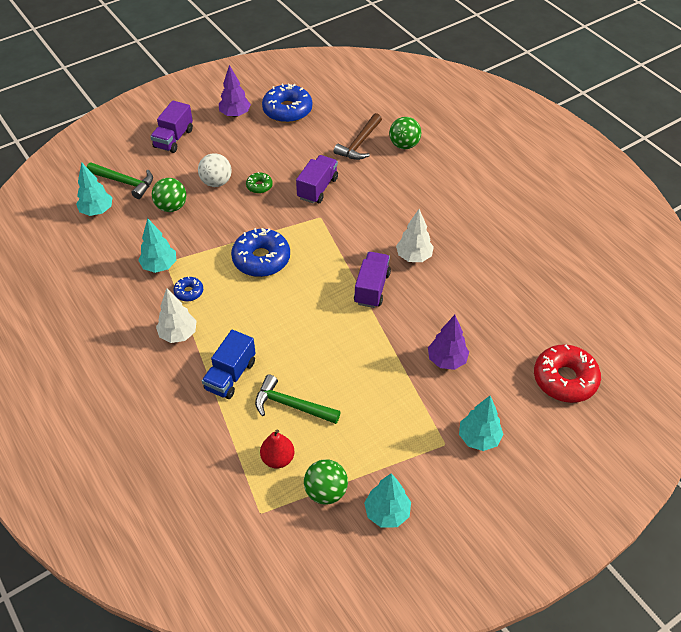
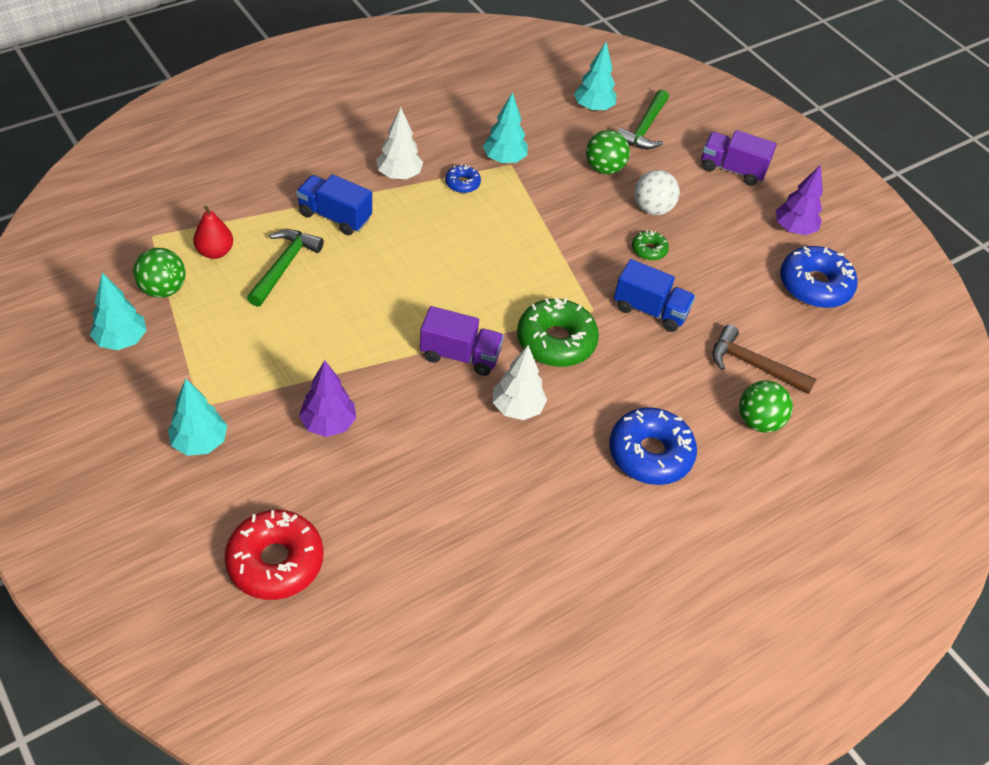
camera: 85 degrees right, 0 degrees up
blue donut [231,228,290,277] -> blue donut moved to [609,407,697,485]
purple truck [296,155,338,204] -> blue truck [614,259,696,332]
none -> green donut [517,298,599,367]

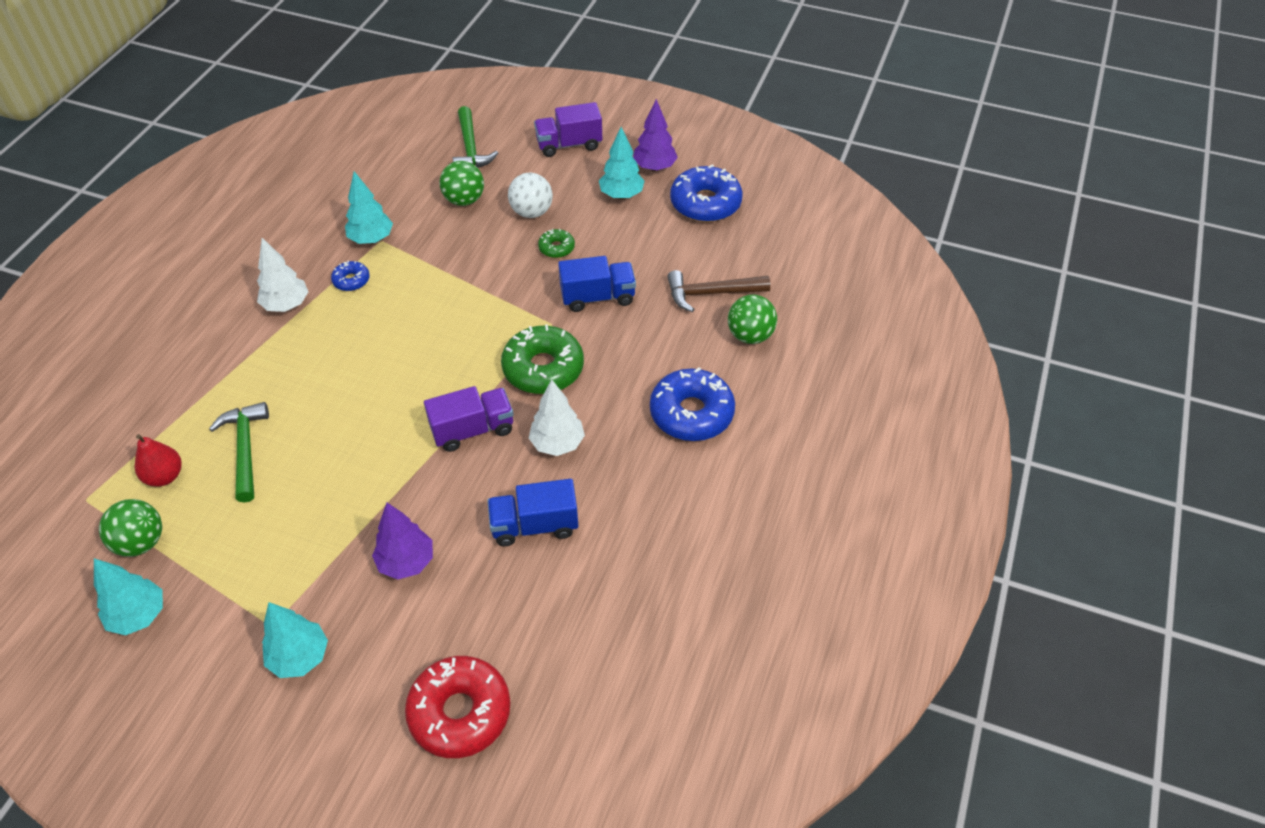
camera: 30 degrees left, 0 degrees up
blue truck [296,174,372,235] -> blue truck moved to [487,479,578,546]
turquoise tree [574,42,616,112] -> turquoise tree moved to [599,127,645,199]

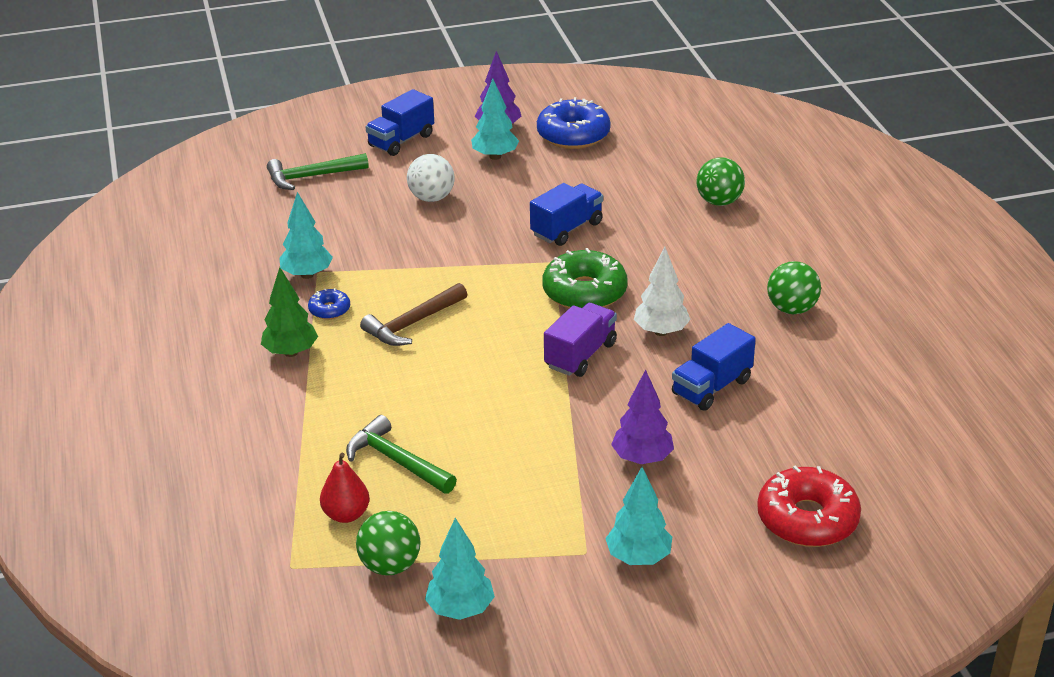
camera: 35 degrees left, 15 degrees down
white tree [257,238,308,312] -> green tree [261,267,318,357]
green ball [439,161,484,206] -> green ball moved to [767,261,821,314]
green hammer [453,106,498,168] -> green hammer turned 120 degrees clockwise [267,153,369,190]
purple truck [534,102,602,157] -> blue truck [366,89,434,156]
green donut [538,229,575,258] -> none
blue donut [650,367,735,441] -> none
brown hammer [667,270,771,312] -> brown hammer moved to [360,283,467,346]

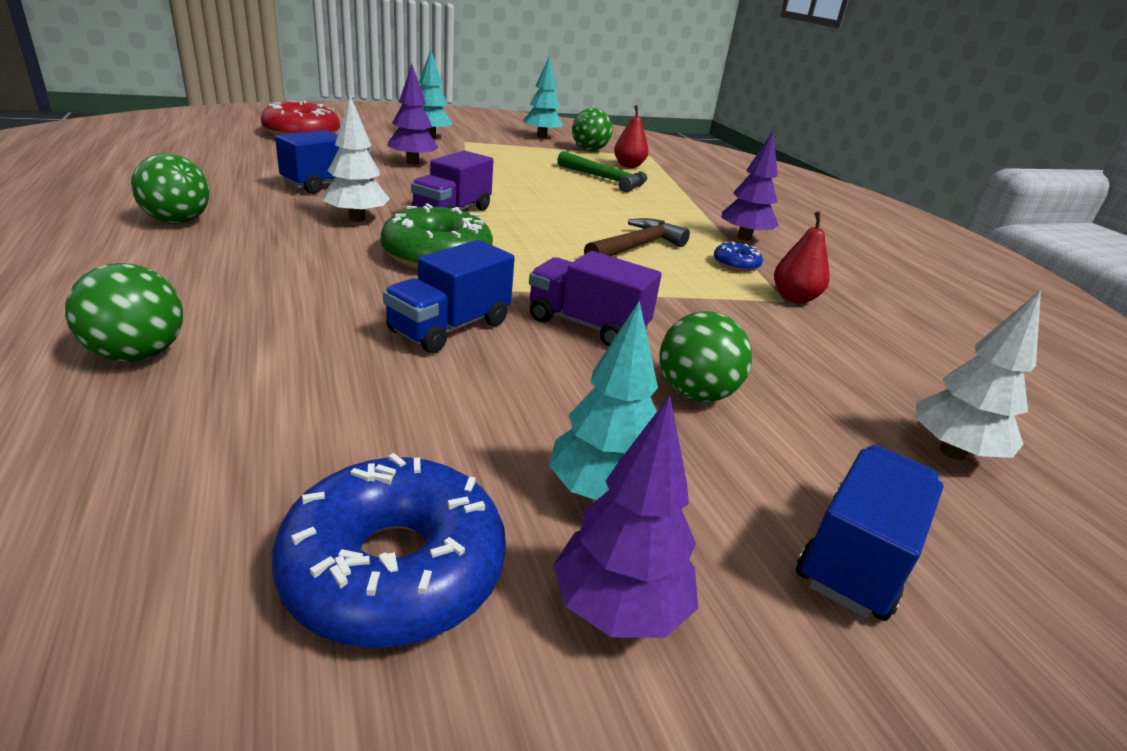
camera: 170 degrees right, 5 degrees down
green tree [261,267,318,357] -> purple tree [722,131,779,241]
green hammer [267,153,369,190] -> white tree [915,290,1041,460]
turquoise tree [279,192,333,279] -> red pear [774,211,830,303]
white ball [407,154,455,202] -> green ball [659,311,752,402]
none -> purple truck [529,251,662,347]

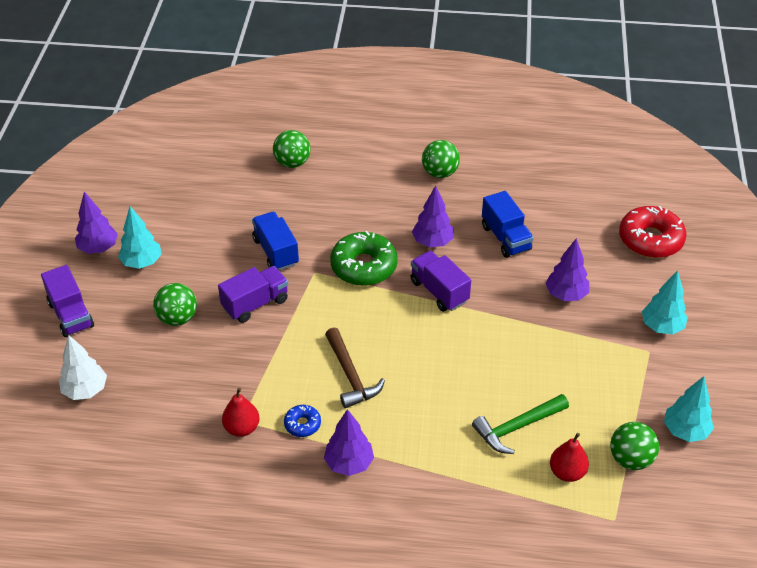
camera: 120 degrees right, 15 degrees up
blue donut [272,453,506,648] -> none
white tree [323,95,390,222] -> purple tree [412,185,454,247]
blue truck [796,445,944,621] -> purple truck [41,265,94,337]

